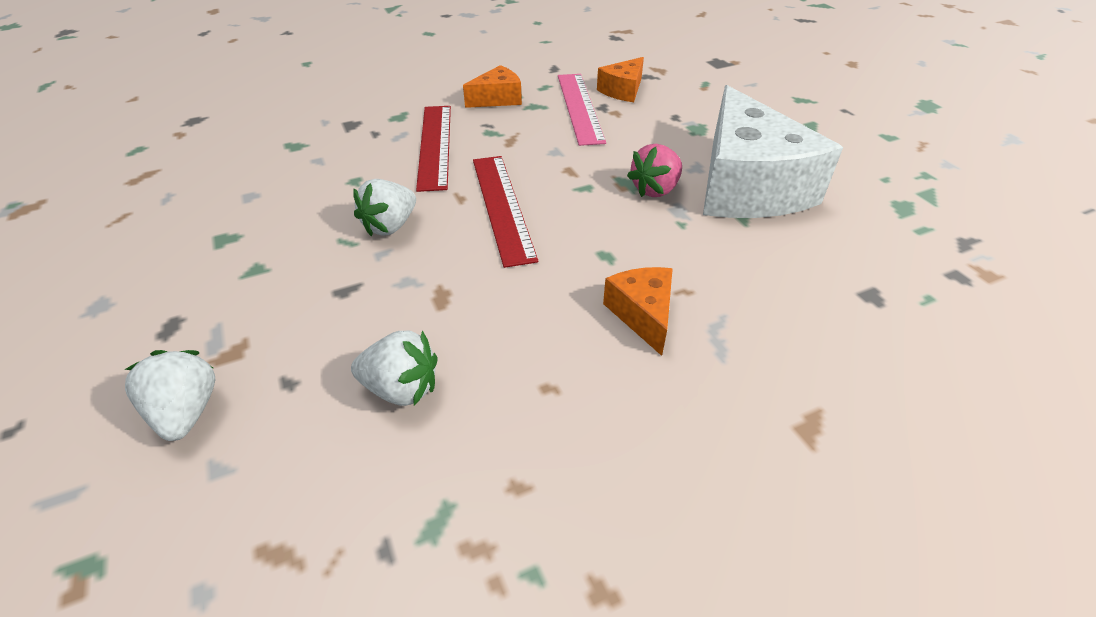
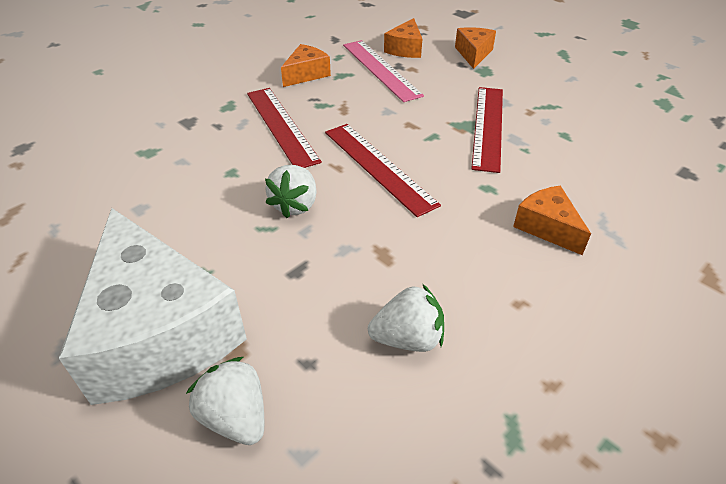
camera: 20 degrees left, 0 degrees up
pink strawberry [627,144,682,197] -> red ruler [471,87,503,173]
white cheese [703,85,843,218] -> white cheese moved to [59,208,247,405]
none -> orange cheese [455,27,496,69]

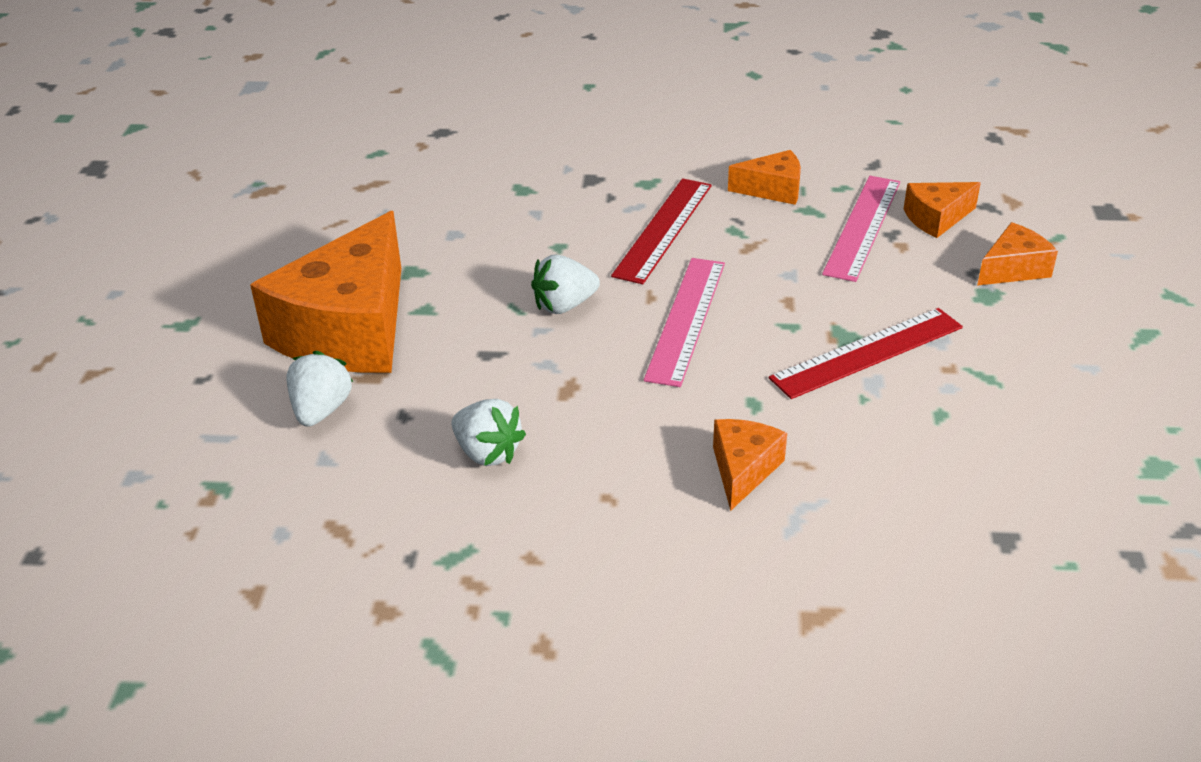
camera: 50 degrees right, 5 degrees down
white cheese [59,208,247,405] -> orange cheese [250,211,401,373]
red ruler [325,124,441,217] -> pink ruler [644,258,725,387]

